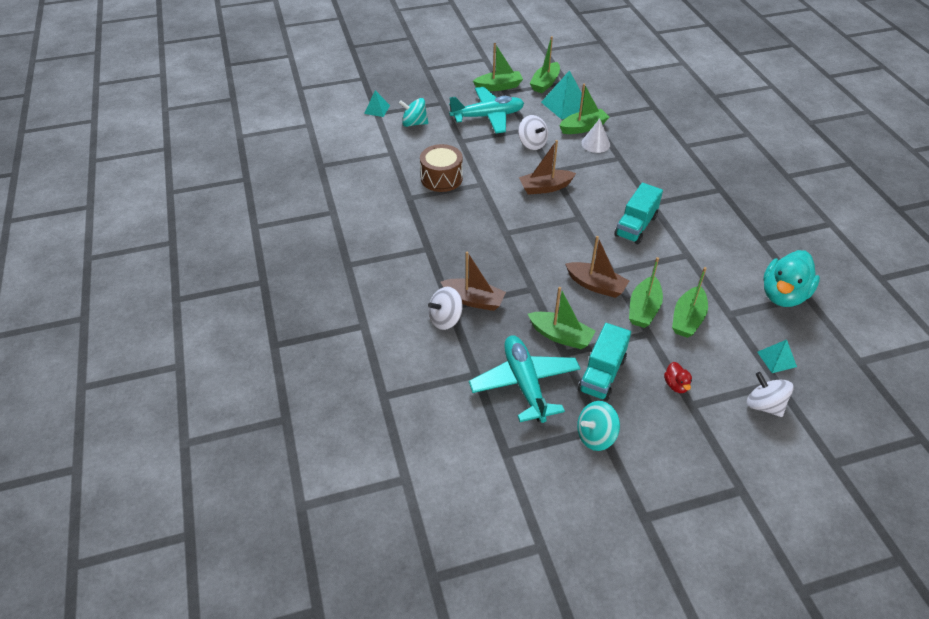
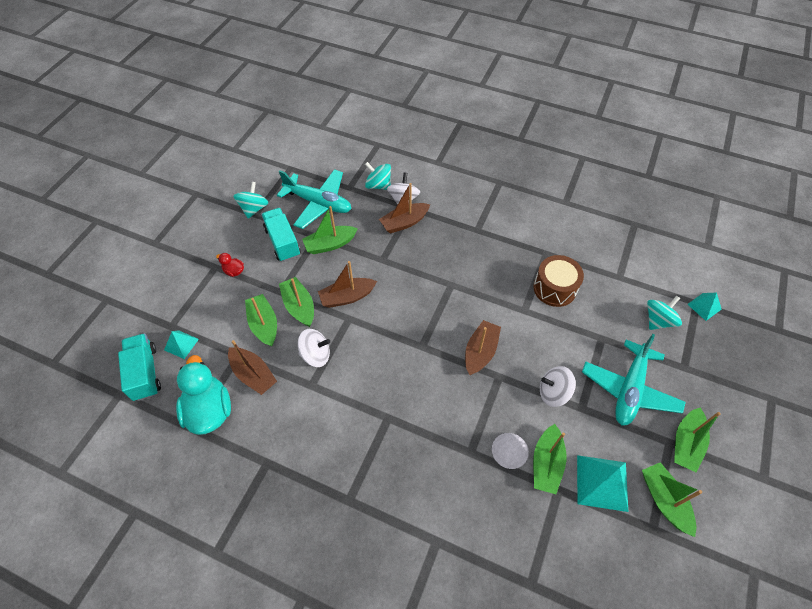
camera: 130 degrees right, 10 degrees up
turquoise truck [614,183,663,244] -> turquoise truck moved to [118,333,161,401]
white spinning top [747,372,794,417] -> white spinning top moved to [298,329,330,367]
none -> brown boat [228,340,277,395]
none -> turquoise spinning top [365,162,391,190]

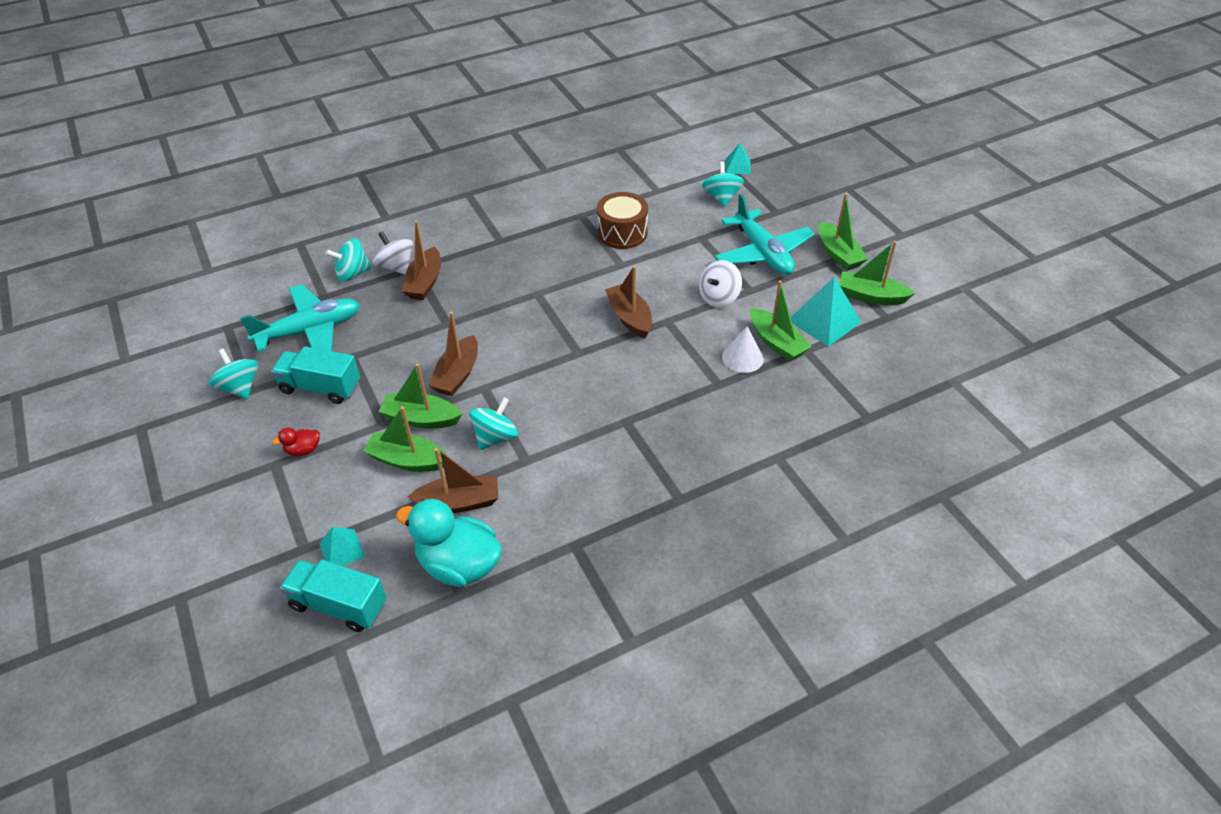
camera: 50 degrees left, 10 degrees down
white spinning top [298,329,330,367] -> turquoise spinning top [469,397,518,450]
green boat [302,206,358,254] -> none

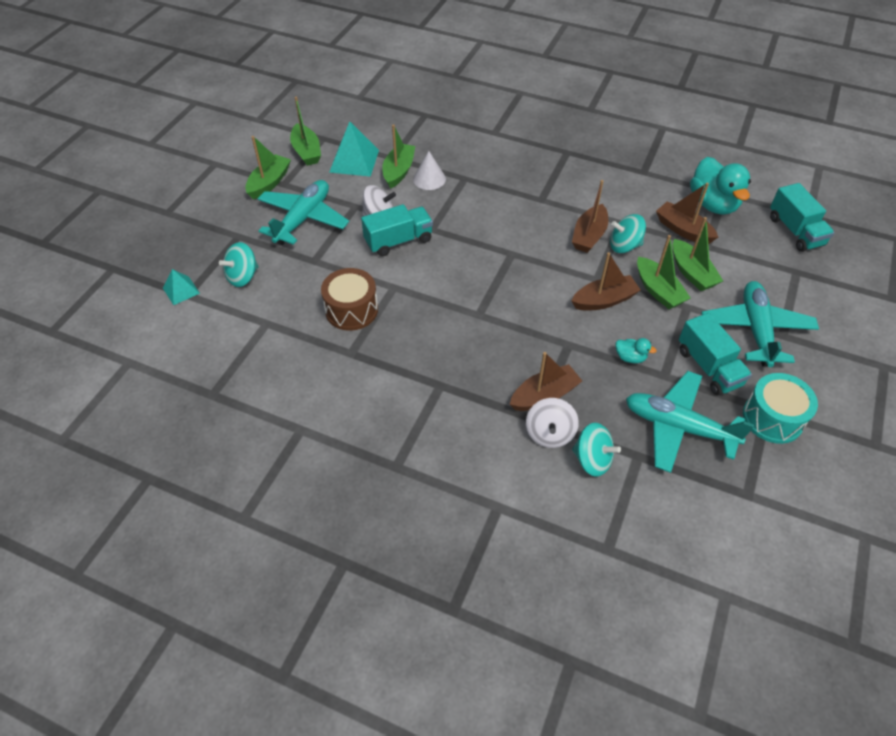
camera: 130 degrees left, 5 degrees up
turquoise spinning top [209,348,259,399] -> turquoise drum [743,373,818,444]
red duck [272,428,320,456] -> turquoise plane [701,281,819,367]
turquoise pyramid [319,527,365,566] -> none
brown boat [605,266,652,338] -> brown boat moved to [572,180,608,253]
none -> turquoise truck [361,204,433,256]
none -> turquoise duck [616,338,657,363]

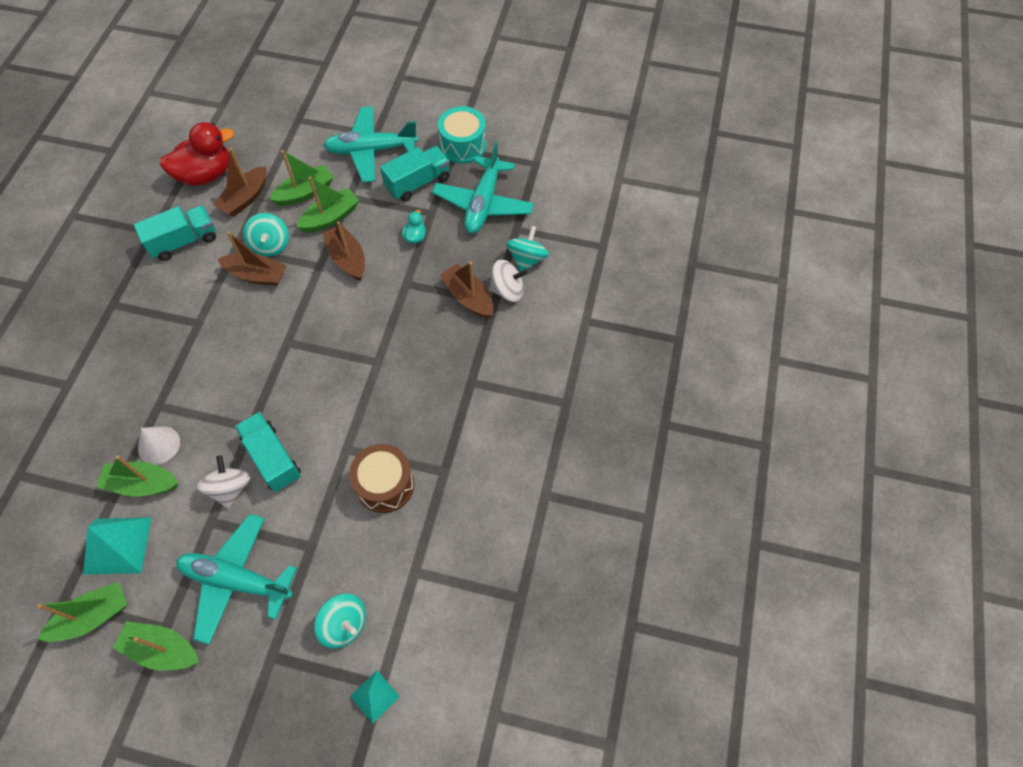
camera: 100 degrees left, 10 degrees up
turquoise duck [690,157,751,215] -> red duck [160,122,234,186]
turquoise truck [770,183,835,252] -> turquoise truck moved to [134,205,216,261]

